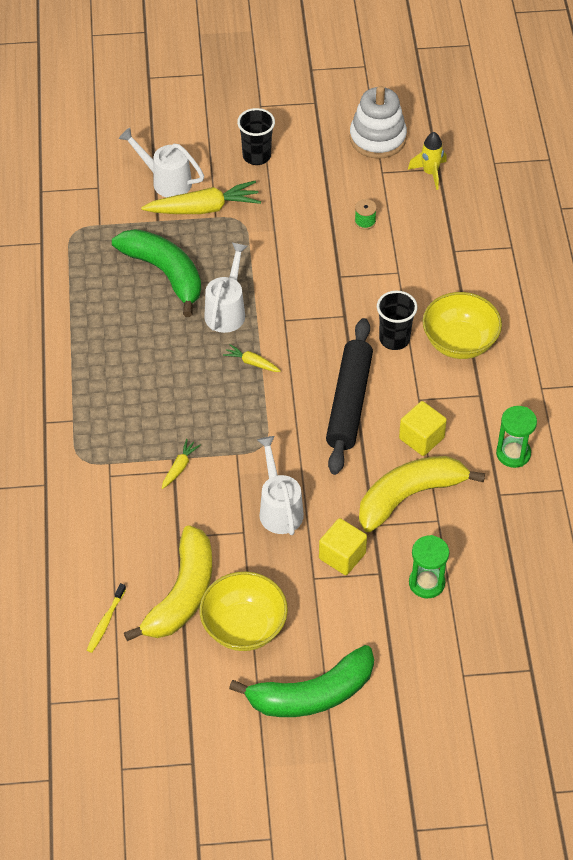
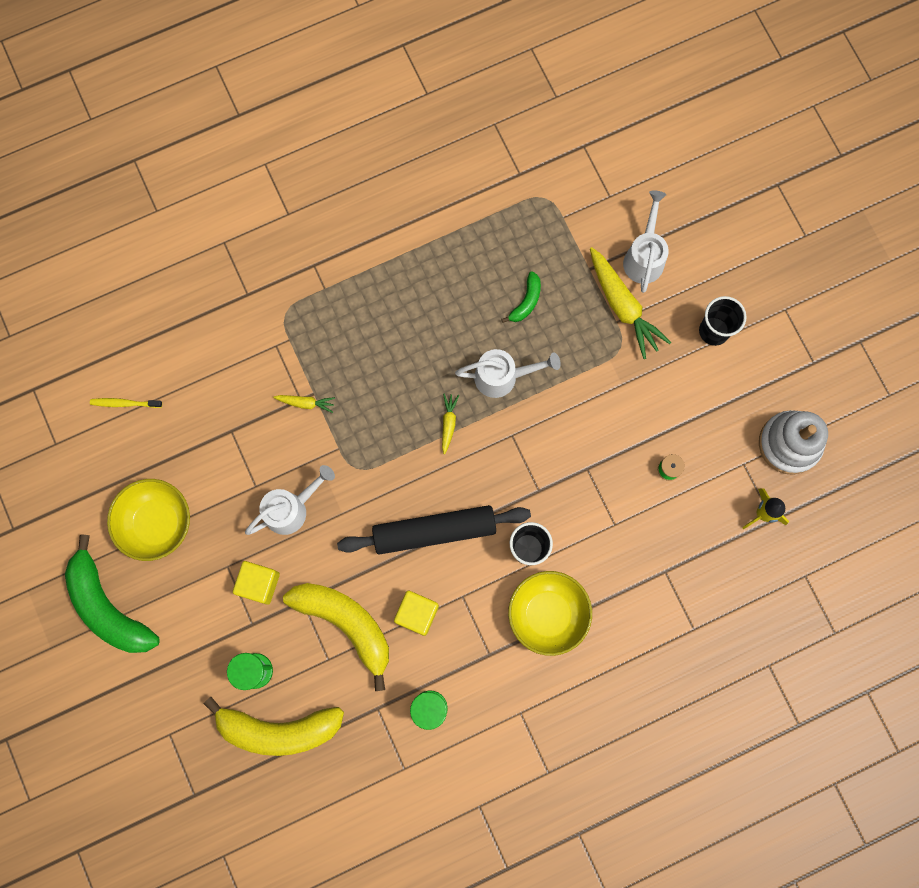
camera: 70 degrees right, 25 degrees up
green banana [112,229,201,317] -> green banana [502,271,541,323], size x0.47
yellow banana [124,525,212,641] -> yellow banana moved to [204,697,344,756]

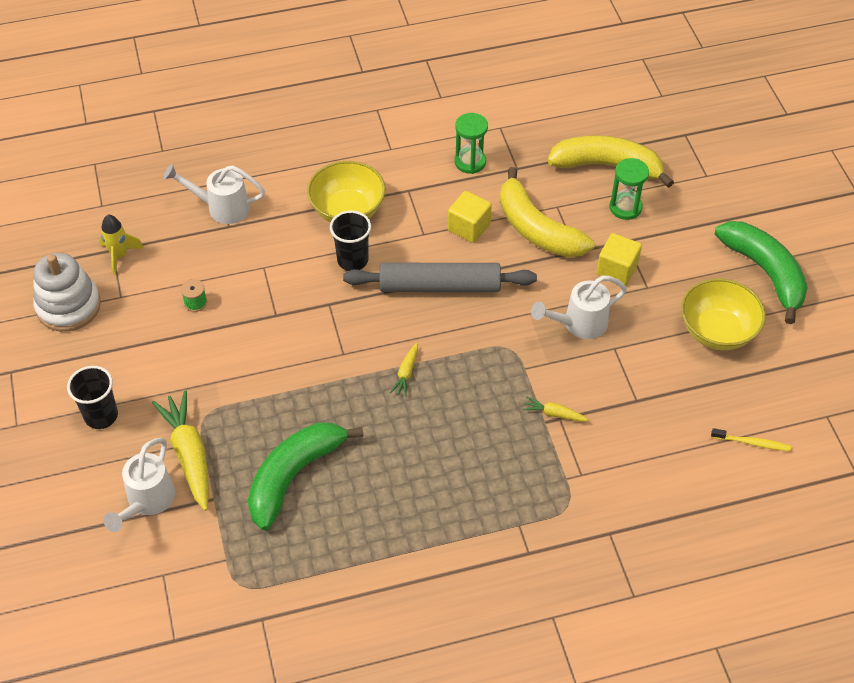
camera: 170 degrees left, 25 degrees down
black rolling pin [337,505,531,555] -> grey rolling pin [343,263,537,292]
white watering can [455,349,561,398] -> white watering can moved to [163,164,265,224]
green banana [502,271,541,323] -> green banana [248,422,363,530], size x2.14

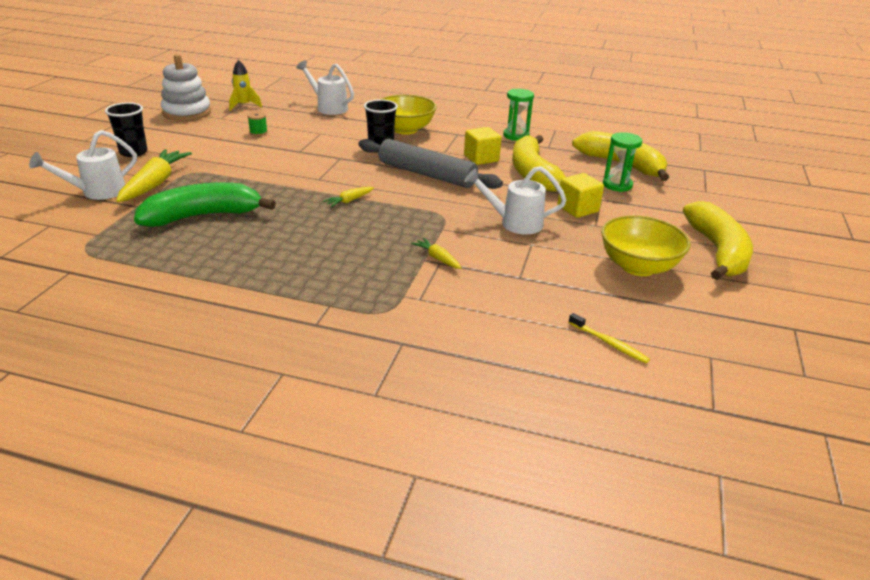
camera: 30 degrees right, 20 degrees down
green banana [715,221,808,324] -> yellow banana [683,201,753,280]

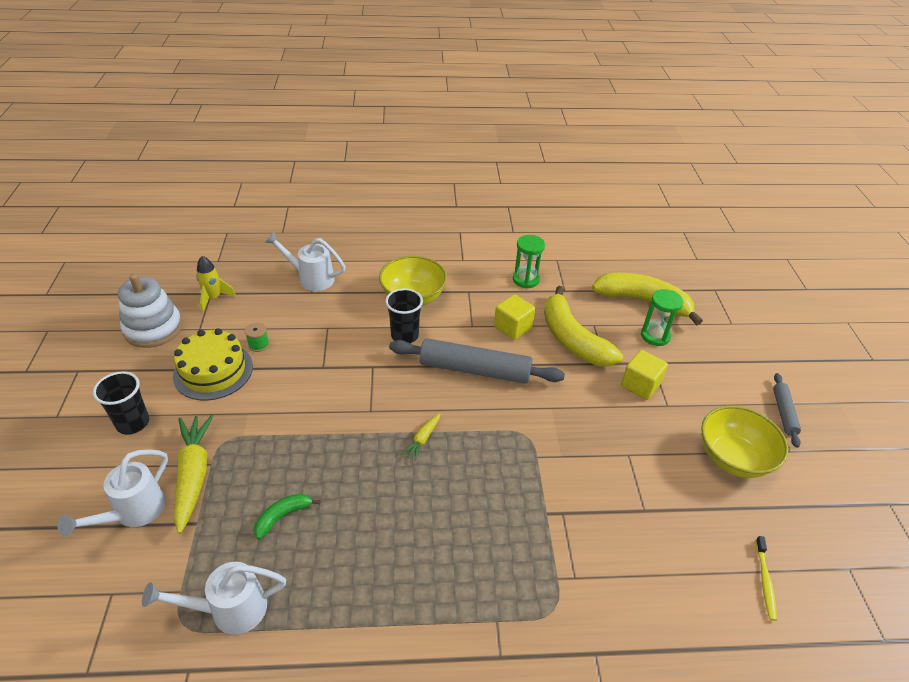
camera: 20 degrees left, 10 degrees up
green banana [134,182,276,227] -> green banana [254,493,320,540], size x0.47
yellow carrot [411,238,461,269] -> none
white watering can [464,166,567,234] -> white watering can moved to [142,562,286,635]
yellow toothbrush [568,313,650,363] -> yellow toothbrush turned 75 degrees clockwise [756,536,777,621]
yellow banana [683,201,753,280] -> grey rolling pin [773,373,801,448]
none -> yellow cake [173,328,253,400]

